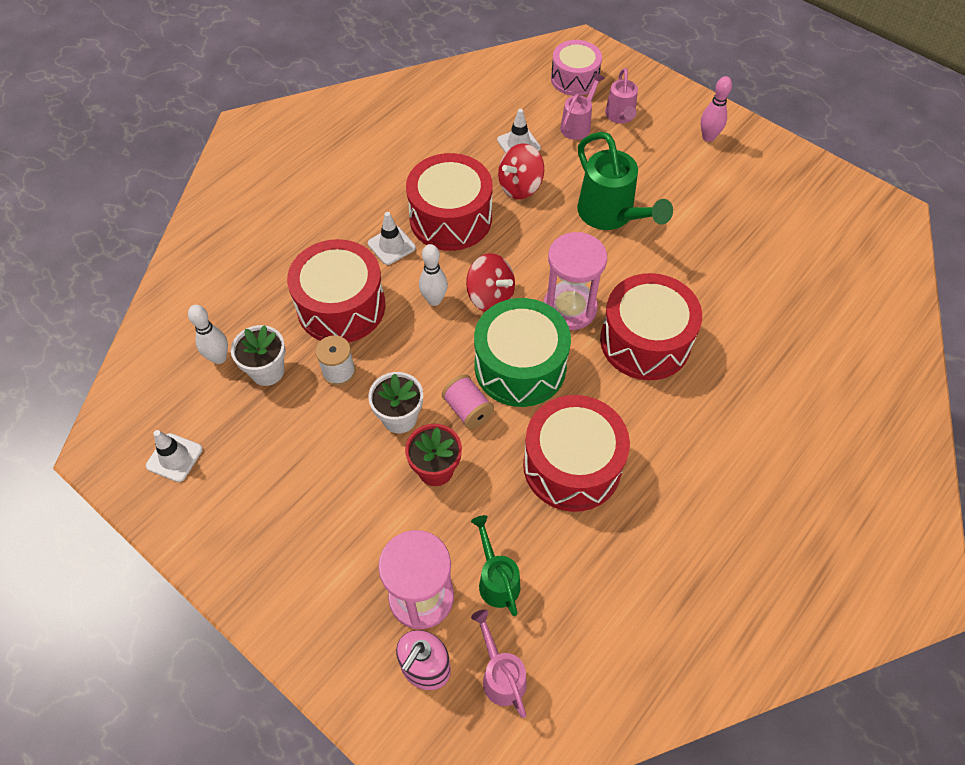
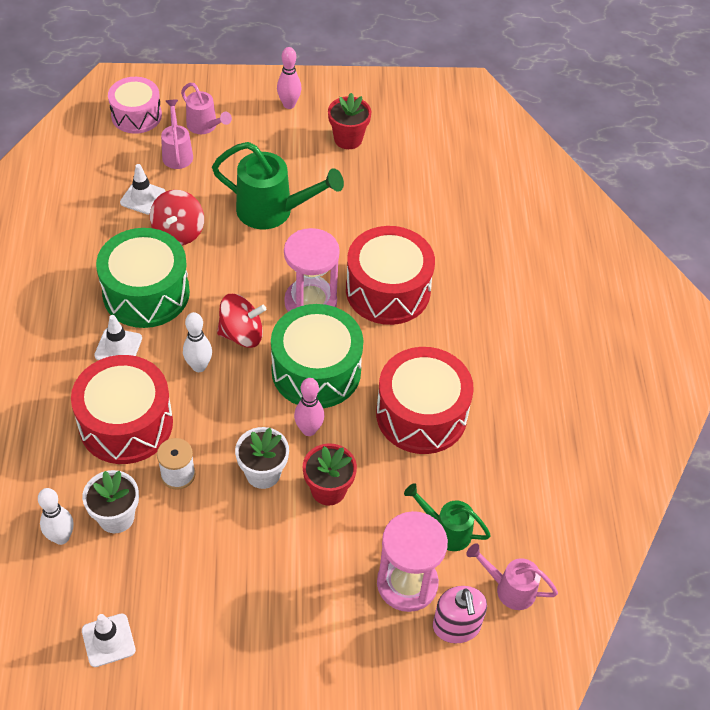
camera: 45 degrees left, 5 degrees down
red drum [406,153,492,251] -> green drum [96,228,190,328]
pink spool [442,374,494,429] -> pink bowling pin [294,378,324,436]
none -> red flower pot [328,93,371,149]

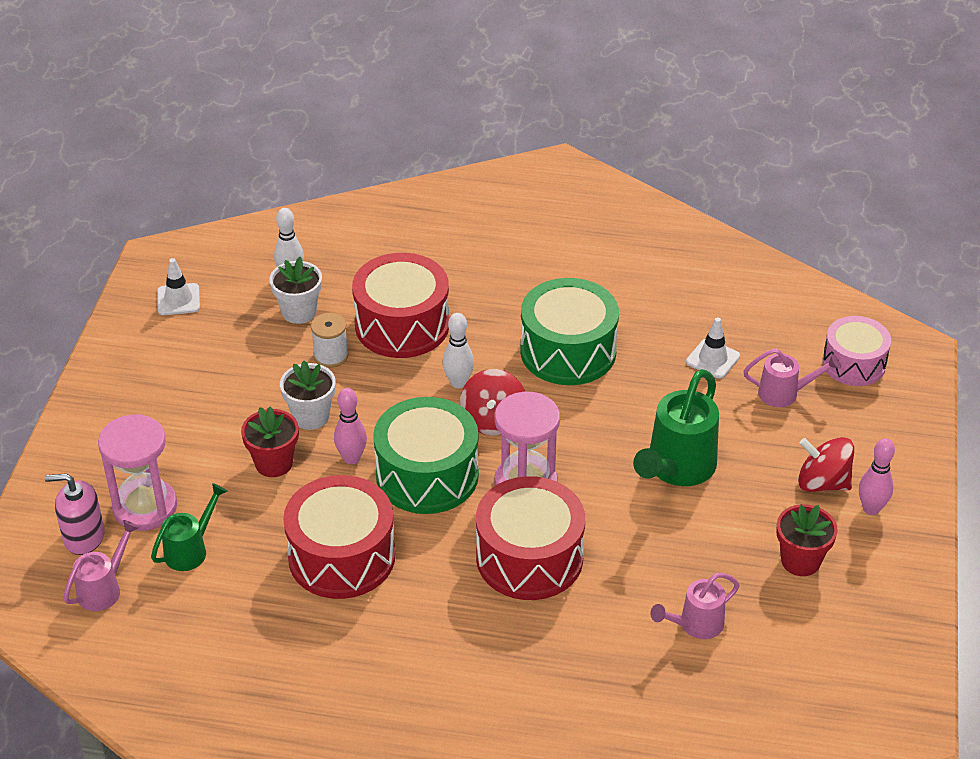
camera: 105 degrees right, 10 degrees down
white traffic cone [94,315,142,360] -> none
red spinning top [150,190,204,245] -> red spinning top moved to [798,437,854,492]
pink watering can [181,83,232,134] -> pink watering can moved to [650,573,740,639]

